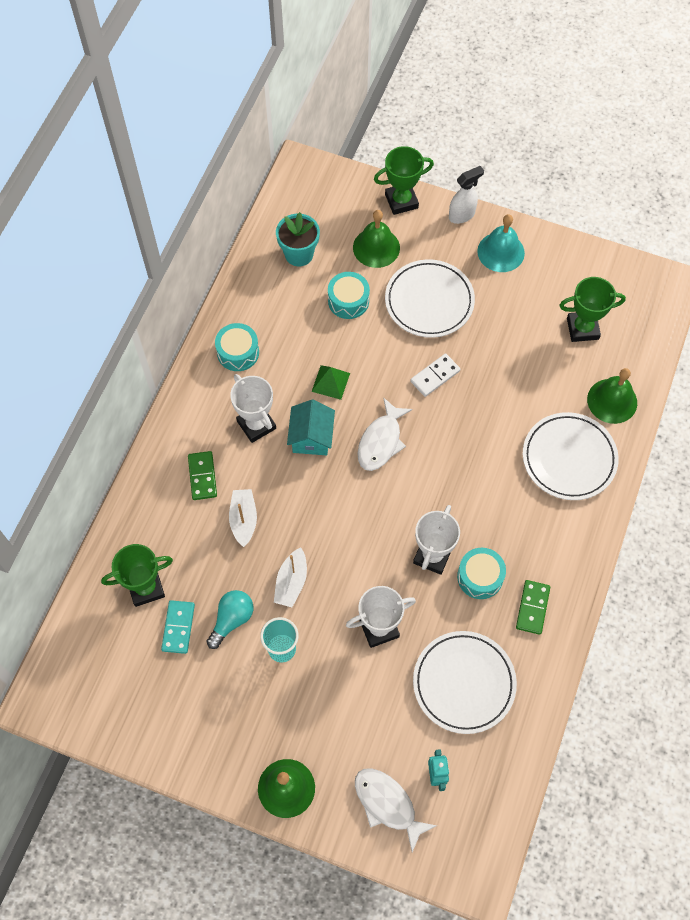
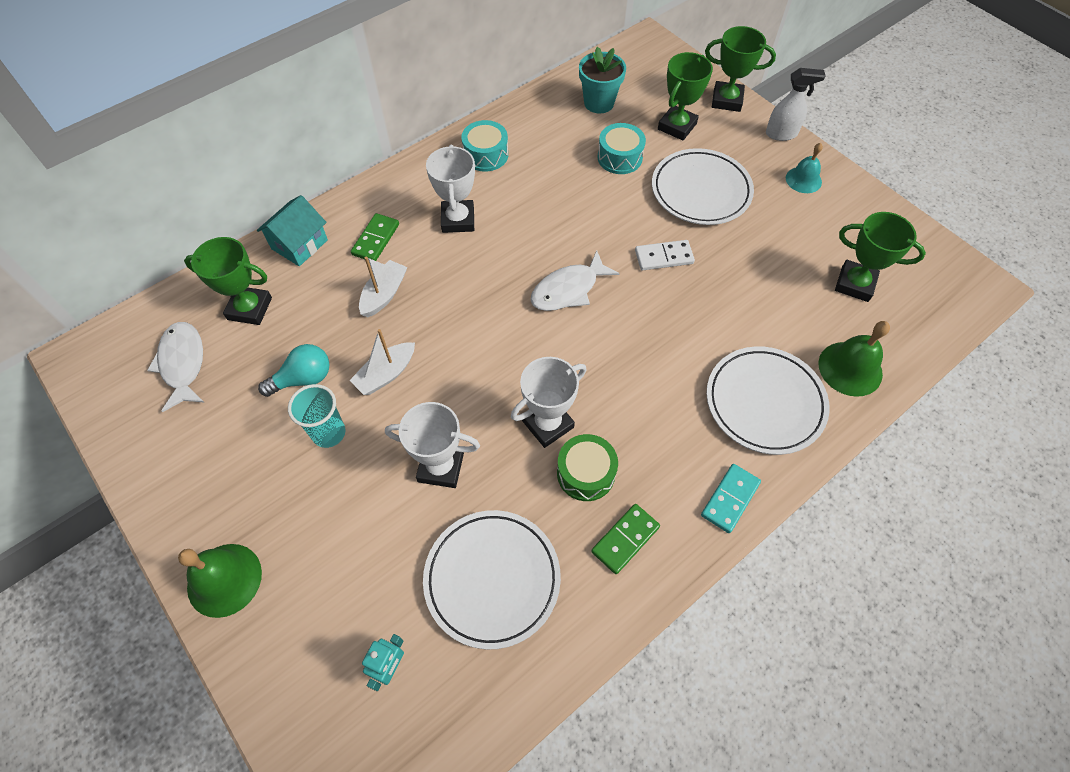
camera: 30 degrees right, 5 degrees down
turquoise domino [161,600,195,654] -> turquoise domino moved to [701,464,761,533]
turquoise house [287,400,335,455] -> turquoise house moved to [257,195,328,266]
green pyramid [312,365,350,400] -> none
green bell [353,210,400,268] -> green trophy [658,52,713,140]
white fish [355,768,437,852] -> white fish moved to [147,322,205,412]
turquoise drum [457,548,506,599] -> green drum [557,434,618,501]
turquoise bell [477,214,525,272] -> turquoise bell [786,143,823,193], size x0.67

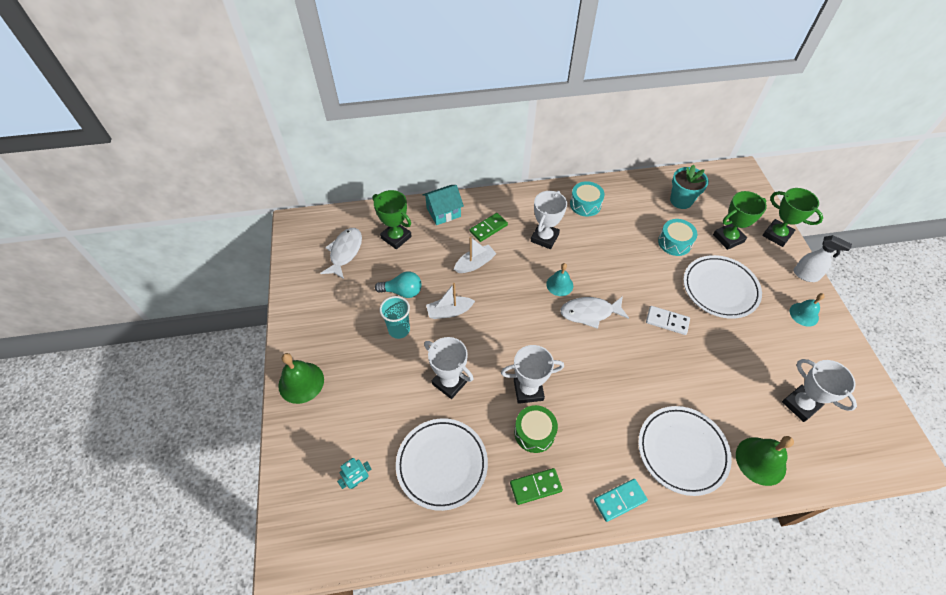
camera: 30 degrees right, 5 degrees down
green trophy [835,212,926,302] -> white trophy [782,359,857,422]
none -> turquoise bell [546,263,573,296]

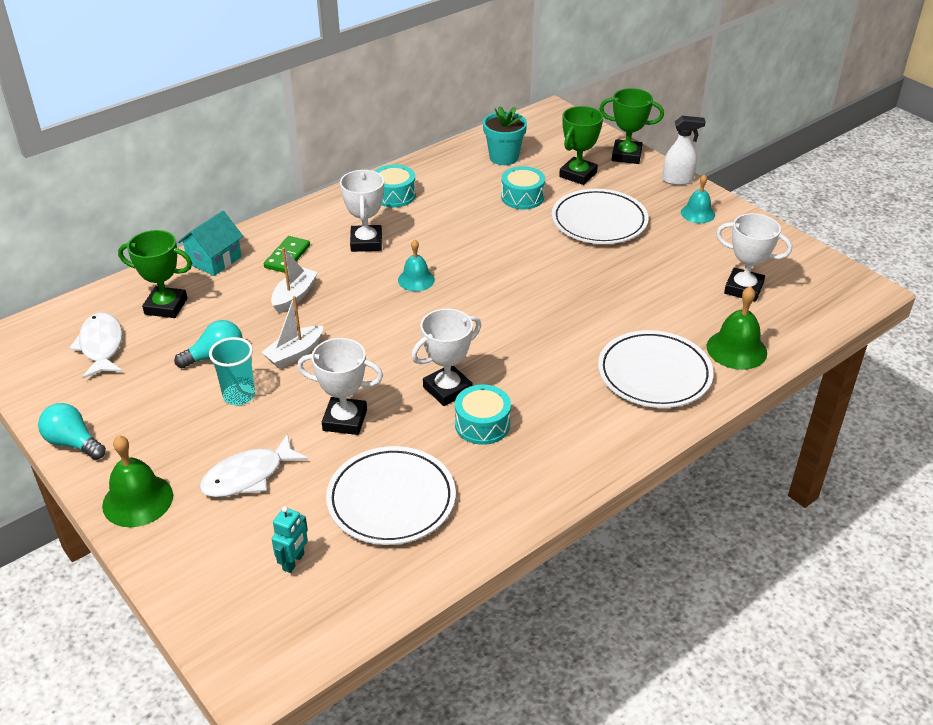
camera: 30 degrees left, 15 degrees down
green domino [510,468,563,505] -> none
green drum [514,405,558,453] -> turquoise drum [455,385,511,445]
white fish [560,296,629,329] -> white fish moved to [199,434,308,497]
turquoise domino [594,479,648,522] -> none
white domino [646,306,690,335] -> none
none -> turquoise light bulb [38,403,106,460]

